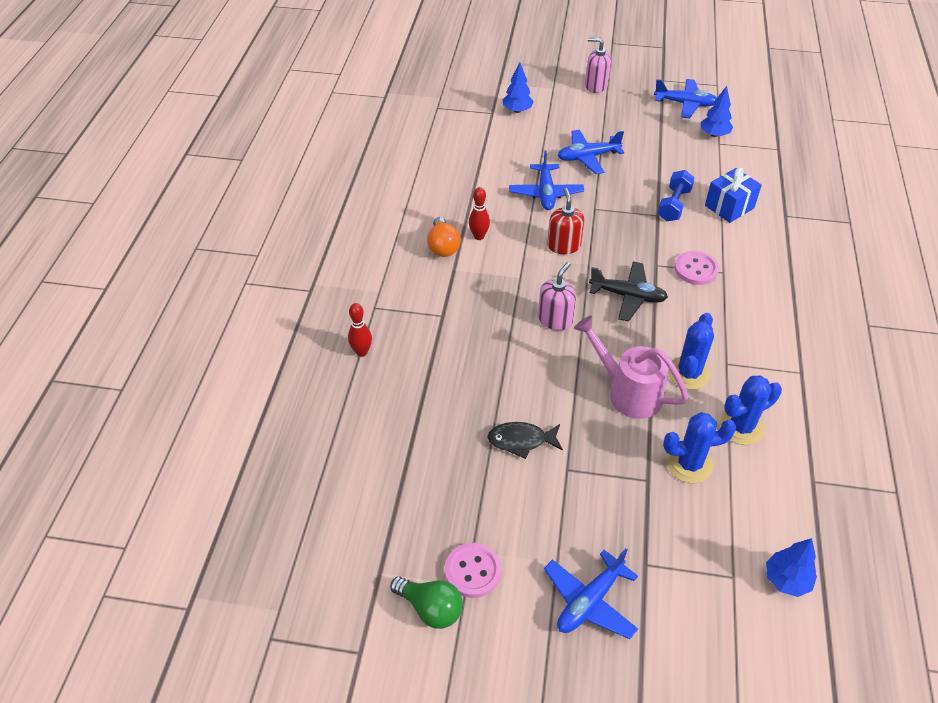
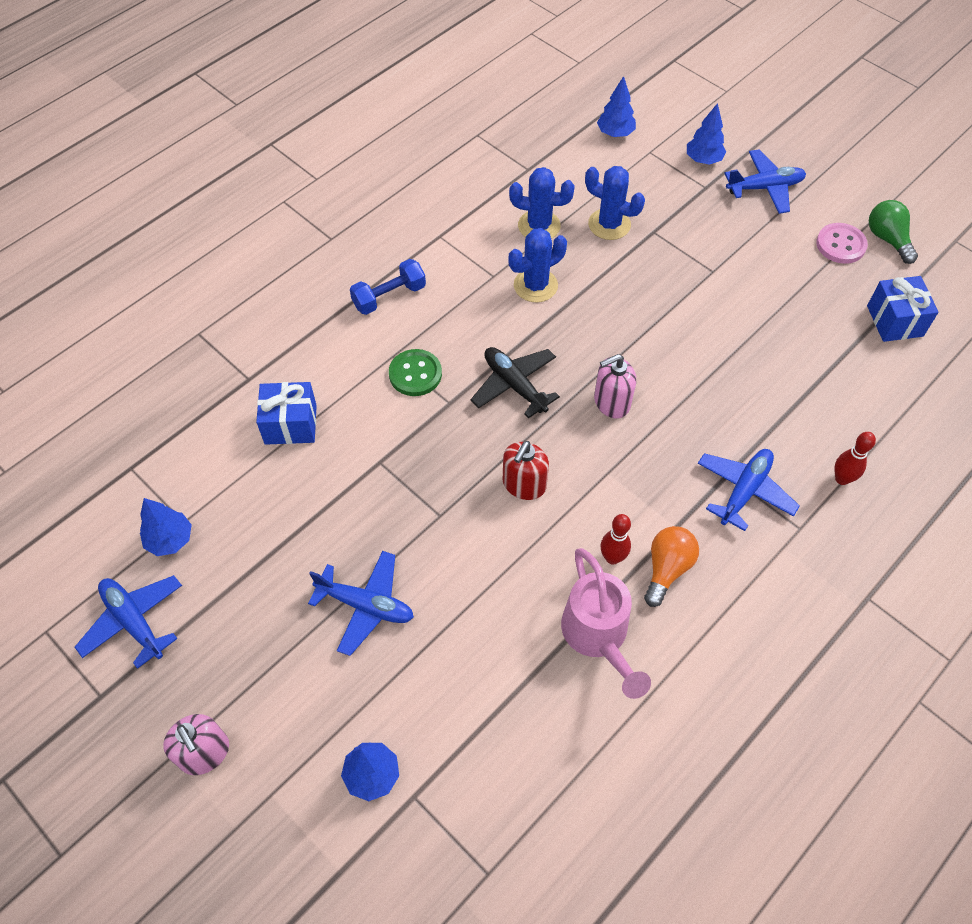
camera: 145 degrees left, 10 degrees up
black fish [487,422,563,459] -> none
blue plane [509,150,584,210] -> blue plane moved to [698,449,800,531]
pink watering can [574,315,689,419] -> pink watering can moved to [561,548,651,699]
blue dumbbell [657,170,695,221] -> blue dumbbell moved to [350,259,426,315]
pink button [674,251,719,285] -> green button [389,349,442,396]
none -> blue tree [687,103,726,165]
none -> blue gift [867,276,939,342]

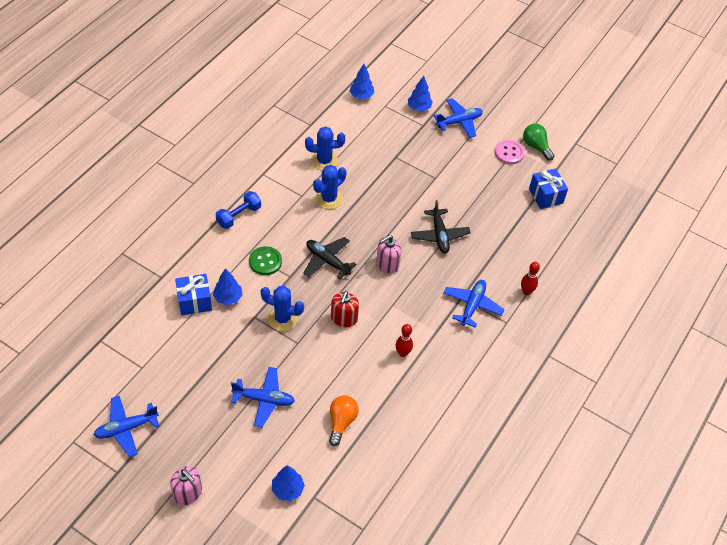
camera: 15 degrees left, 5 degrees down
blue plane [75,575,182,669] -> blue plane turned 60 degrees counterclockwise [94,395,159,457]
blue tree [140,498,192,556] -> blue tree moved to [213,268,242,305]
pink watering can [561,548,651,699] -> none
blue cactus [585,166,645,240] -> blue cactus moved to [260,286,304,331]
orange light bulb [644,526,699,607] -> orange light bulb moved to [329,395,359,446]
none -> black plane [411,200,471,253]

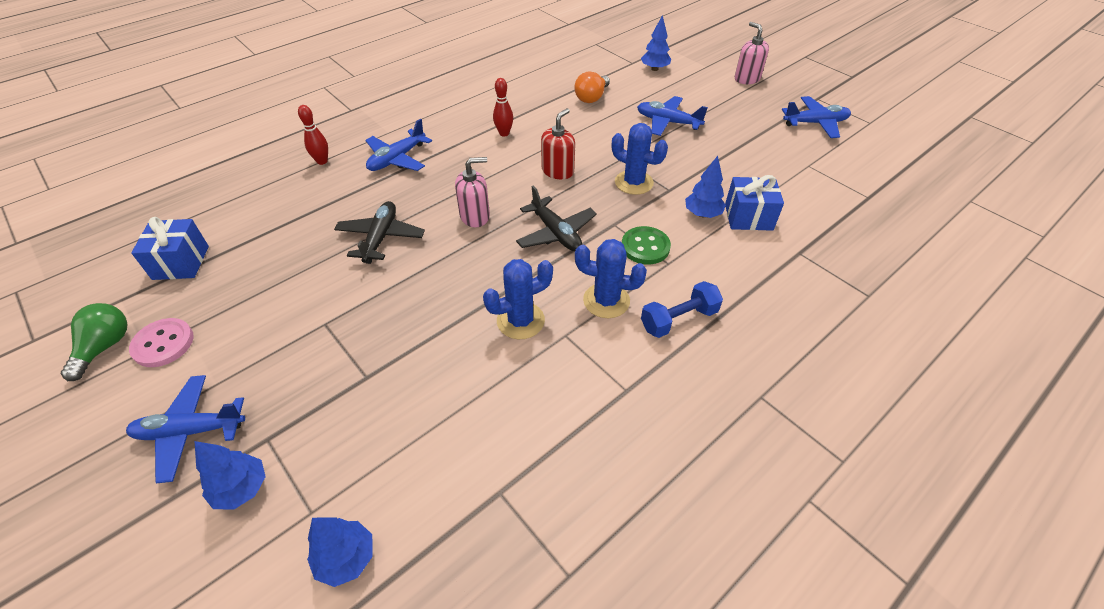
camera: 160 degrees left, 5 degrees down
blue cactus [305,126,345,171] -> blue cactus moved to [575,239,647,318]
green light bulb [523,124,554,161] -> green light bulb turned 150 degrees counterclockwise [61,303,128,381]

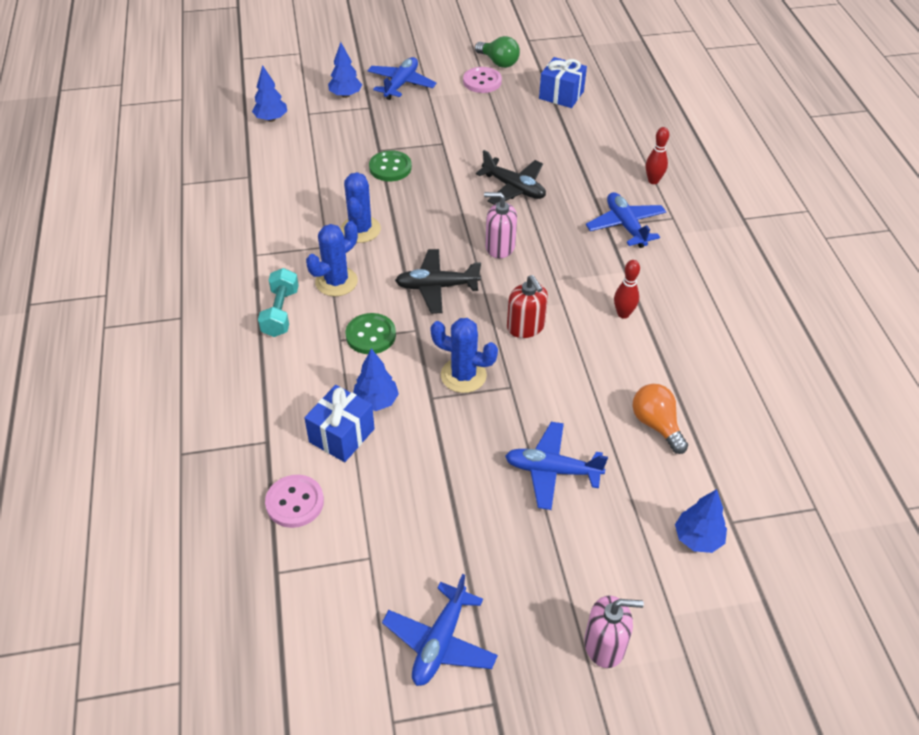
camera: 120 degrees right, 0 degrees up
pink soap dispenser [455,157,490,227] -> pink soap dispenser turned 90 degrees clockwise [484,192,517,258]
blue cactus [612,123,668,195] -> blue cactus turned 45 degrees clockwise [431,318,498,393]
blue plane [637,96,708,136] -> blue plane turned 135 degrees counterclockwise [505,422,608,510]
blue dumbbell [641,281,723,338] -> turquoise dumbbell [258,268,299,337]
none -> pink button [265,475,324,528]
none -> green button [369,150,412,181]

